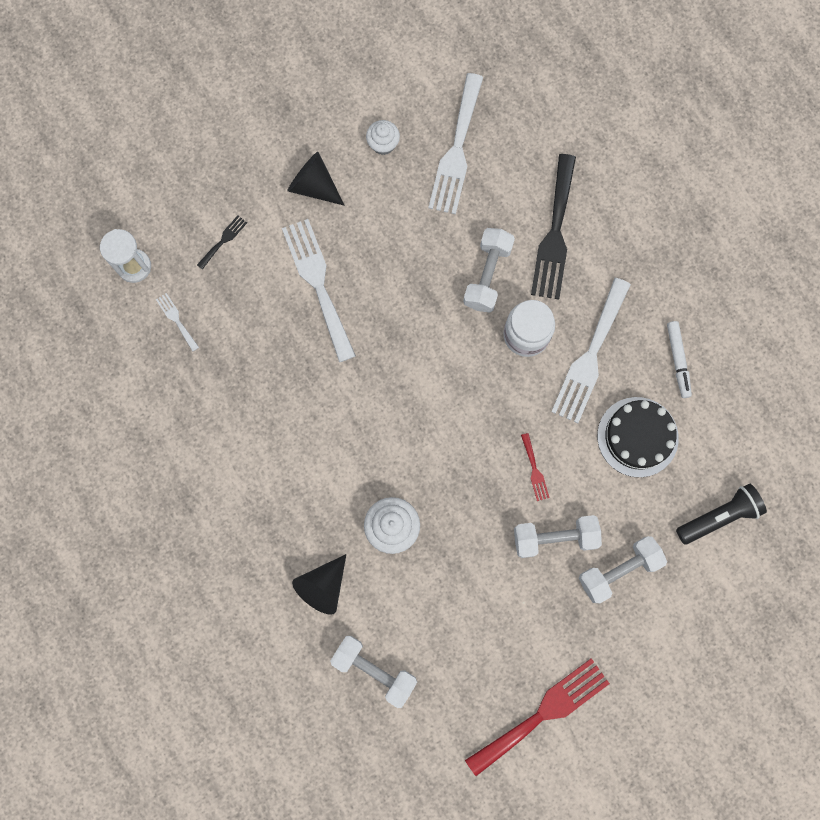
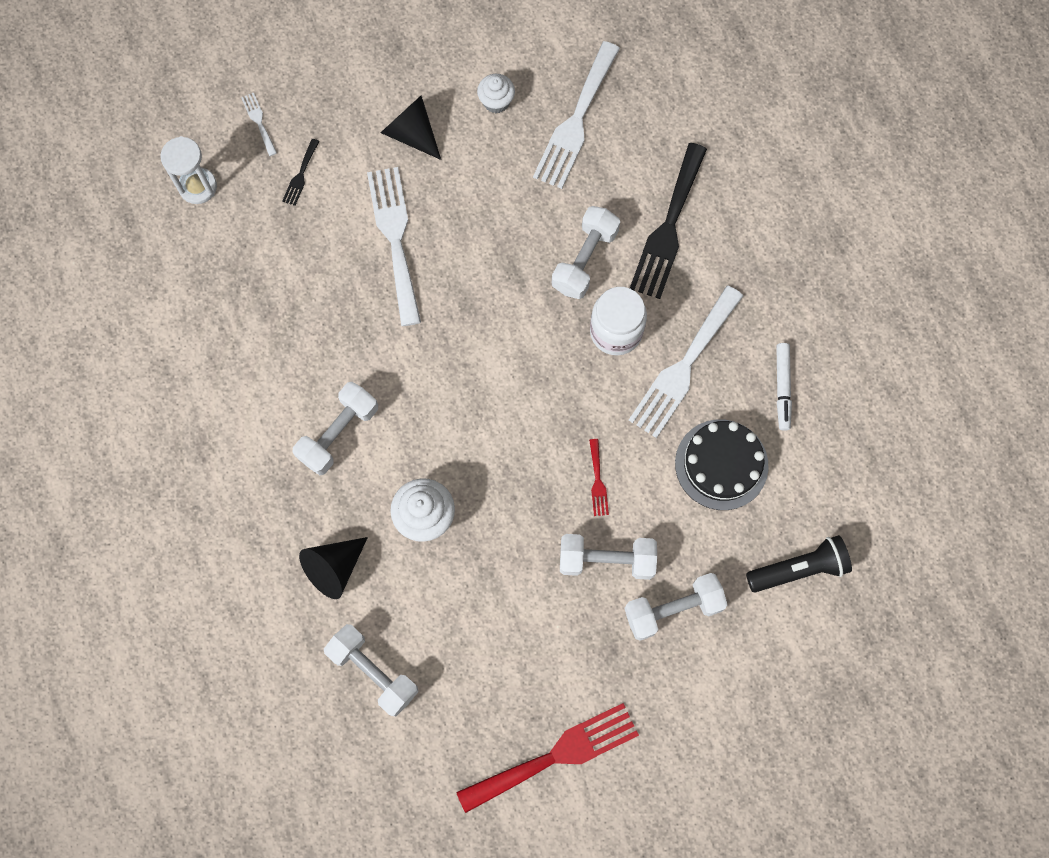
camera: 10 degrees right, 5 degrees down
white fork [156,293,199,351] -> white fork moved to [241,93,277,156]
black fork [197,215,247,270] -> black fork turned 150 degrees clockwise [282,139,319,206]
none -> white dumbbell [293,382,378,475]

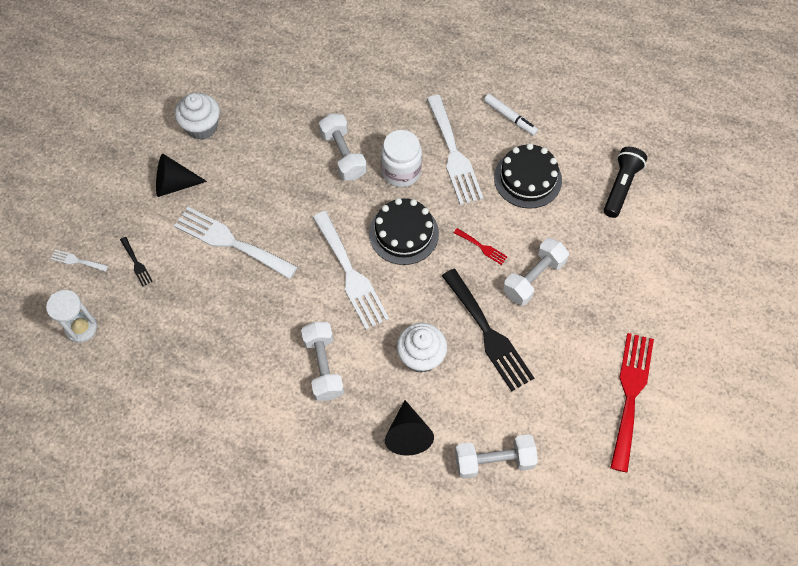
camera: 50 degrees left, 10 degrees down
white cupcake [477,74,515,113] -> white cupcake [175,93,220,140], size x1.54
white fork [533,41,620,189] -> white fork moved to [313,211,389,330]
white dumbbell [624,573,728,641] -> none
black fork [630,143,707,299] -> black fork moved to [442,269,534,392]
none -> black cake [369,198,439,265]

